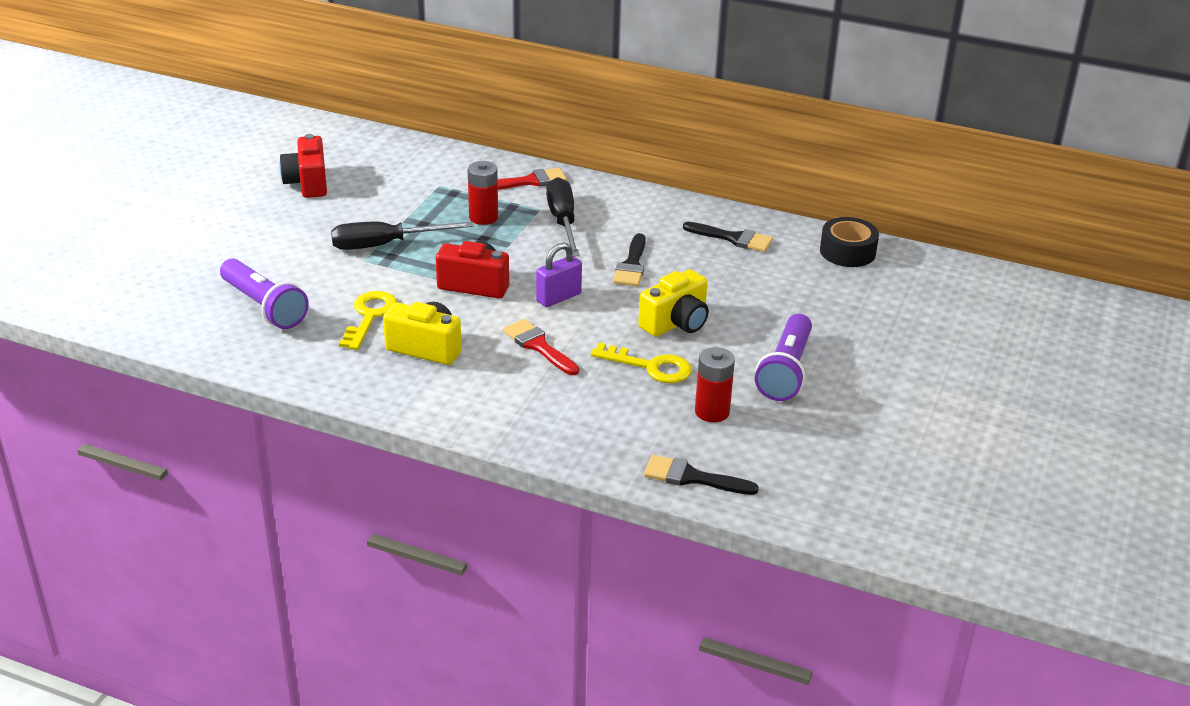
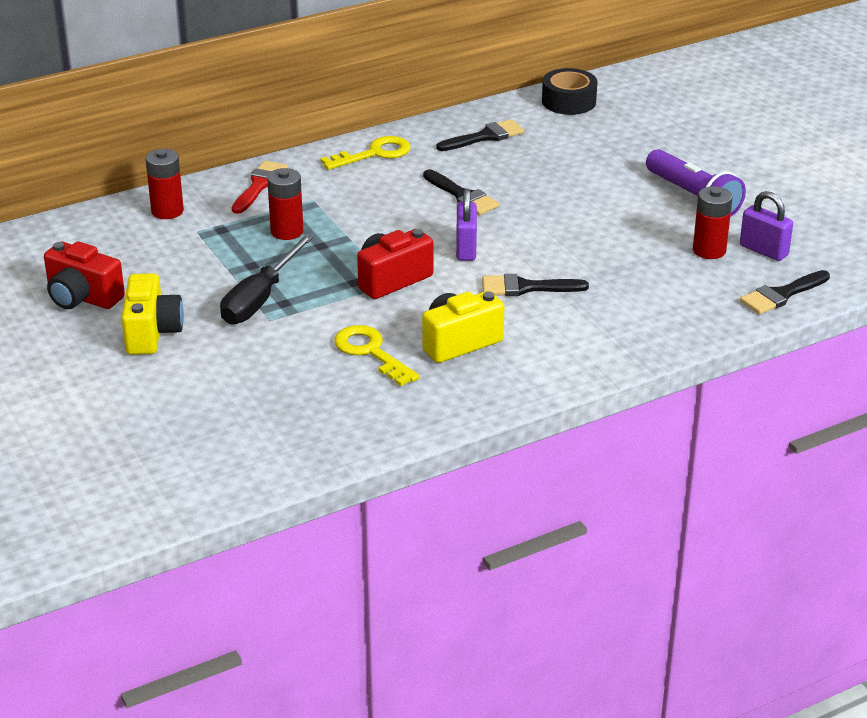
camera: 50 degrees left, 0 degrees up
purple flashlight [220,259,309,329] -> none
red brush [503,319,579,375] -> black brush [482,274,589,296]
black screwdriver [546,177,580,256] -> none
yellow key [591,342,692,383] -> yellow key moved to [321,136,411,170]
yellow camera [638,269,709,337] -> yellow camera moved to [121,273,184,355]
none -> red battery [146,149,184,219]
none -> purple padlock [740,191,793,261]

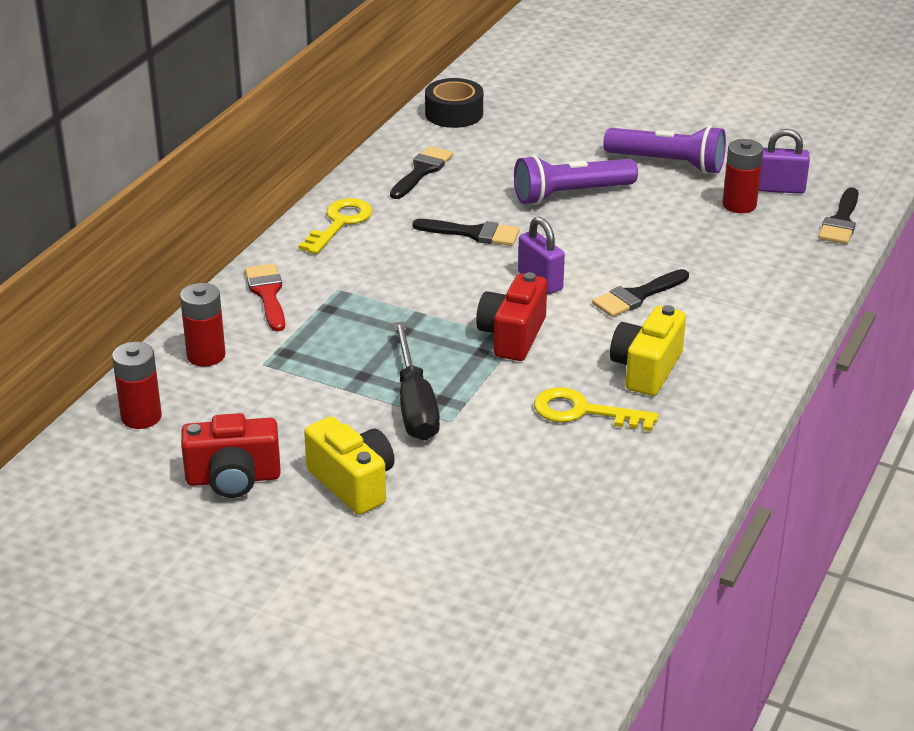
camera: 35 degrees left, 0 degrees up
red battery [267,168,303,240] -> red battery moved to [112,342,162,429]
none -> purple flashlight [514,155,638,205]

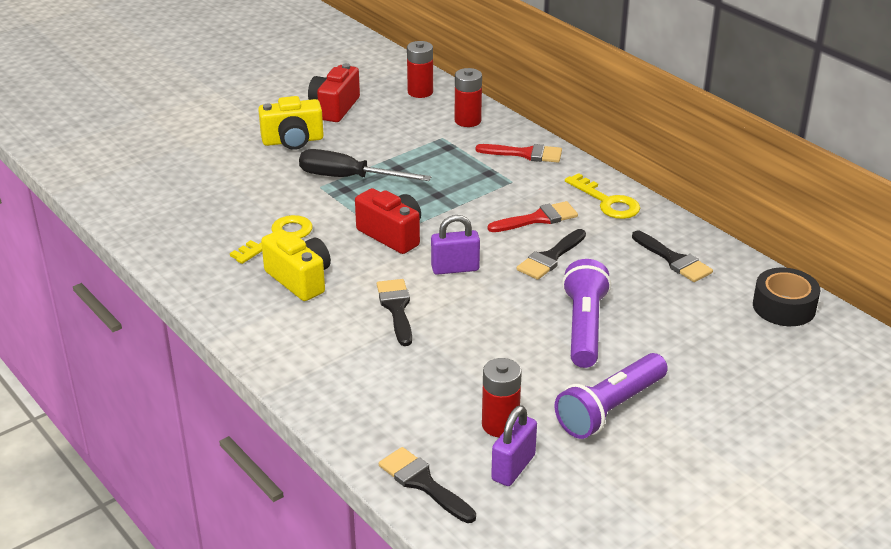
camera: 115 degrees right, 0 degrees up
none -> red brush [488,201,578,232]

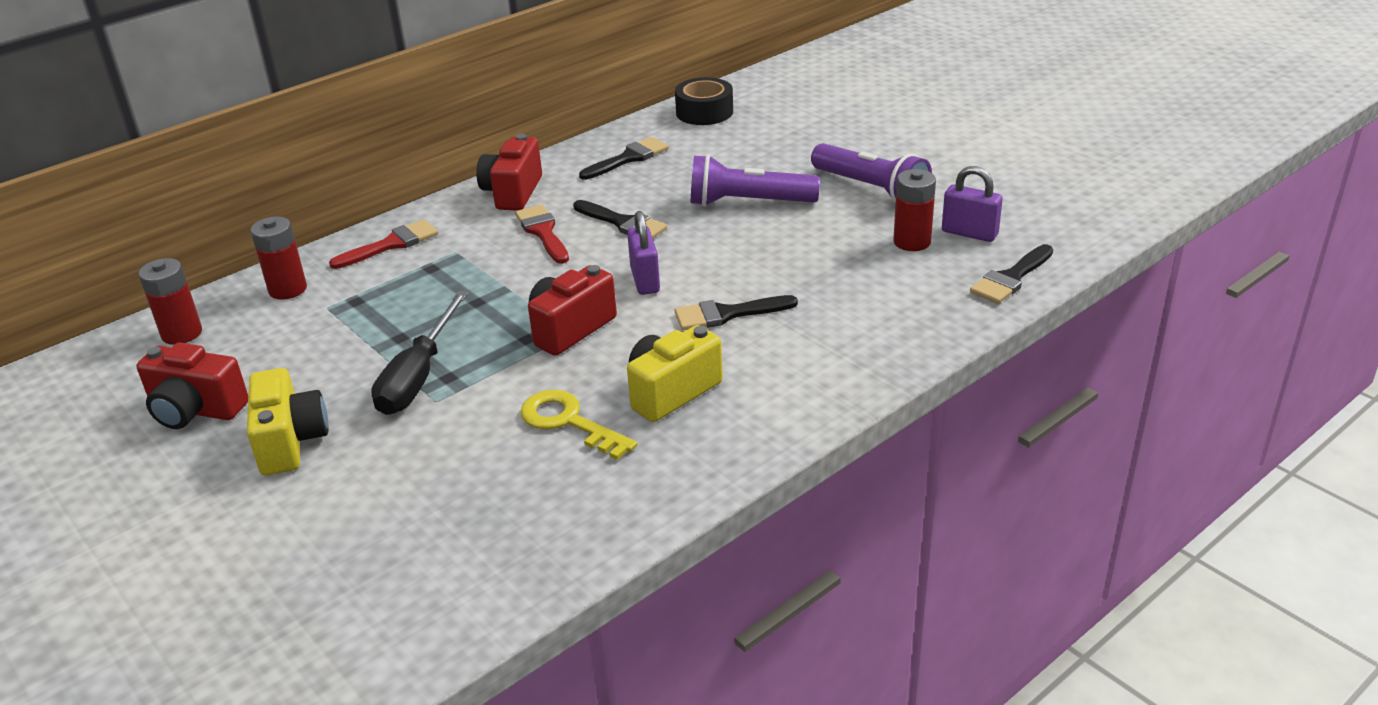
camera: 90 degrees left, 0 degrees up
red brush [476,144,562,162] -> red brush turned 45 degrees clockwise [329,219,439,269]
yellow key [565,173,640,219] -> red camera [476,134,542,211]

